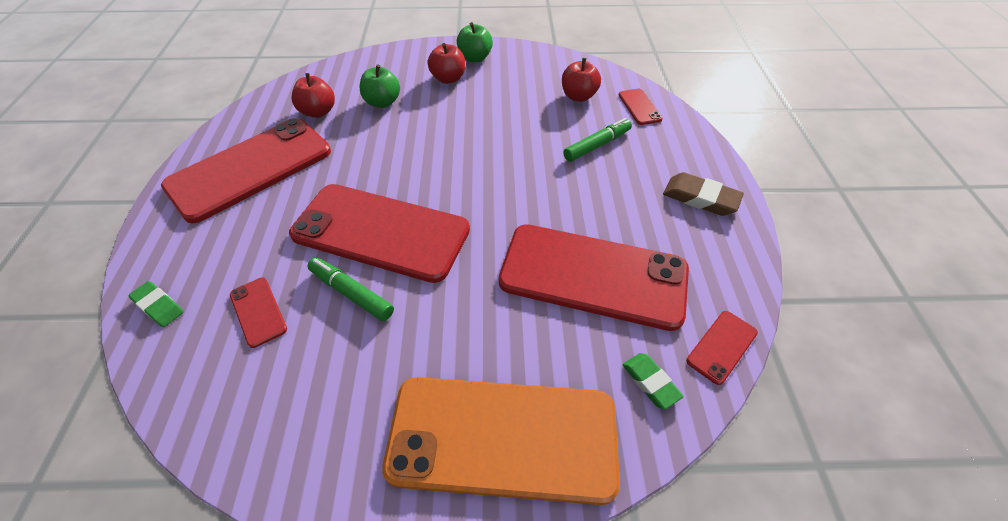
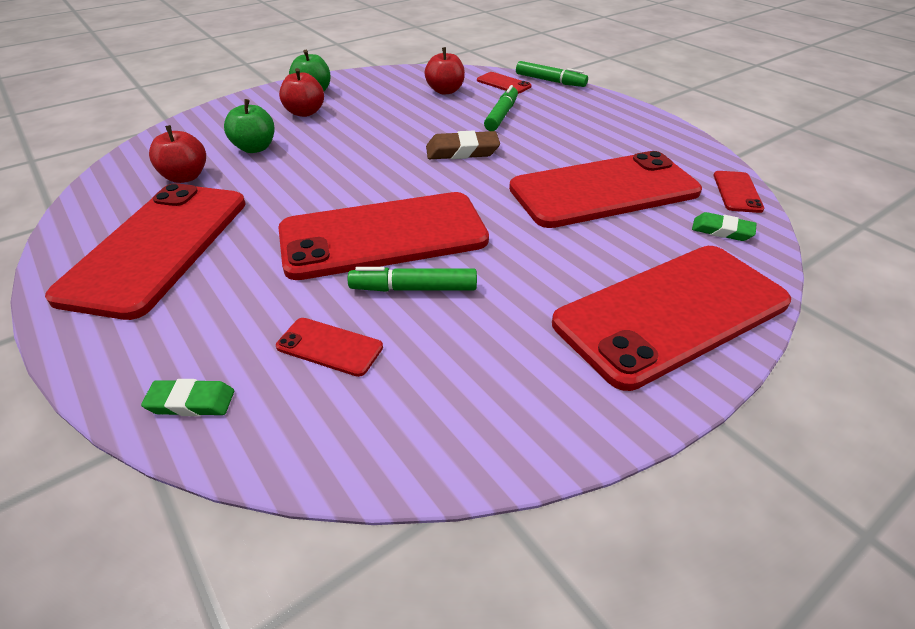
camera: 35 degrees left, 10 degrees down
orange phone [382,377,620,505] -> red phone [552,246,791,391]
brown eraser [663,172,744,216] -> brown eraser moved to [426,131,500,159]
none -> green marker [516,61,588,87]

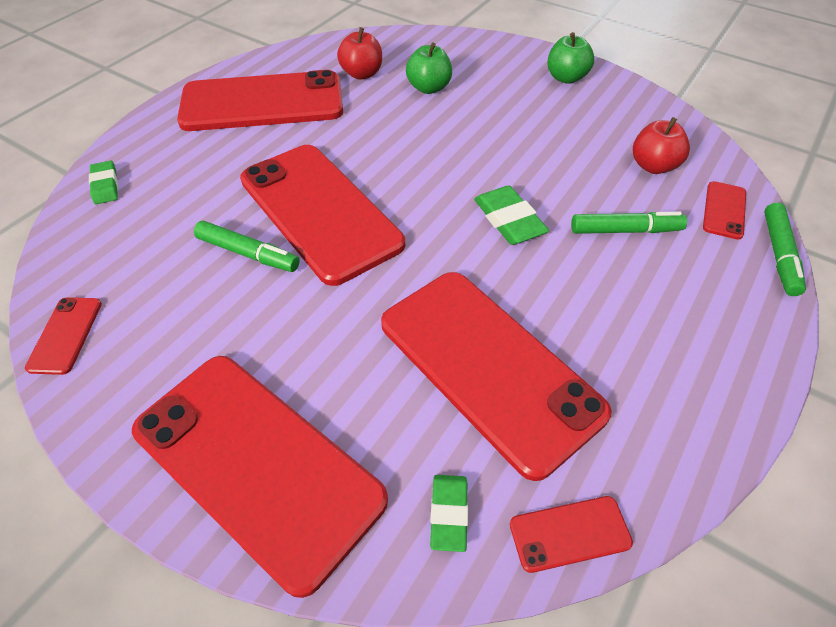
camera: 70 degrees right, 10 degrees up
red phone [276,318,383,377] -> red phone moved to [25,297,102,375]
red apple [279,68,324,117] -> none
green marker [348,267,477,292] -> green marker turned 135 degrees clockwise [194,221,300,272]
brown eraser [426,131,500,159] -> green eraser [474,186,549,245]

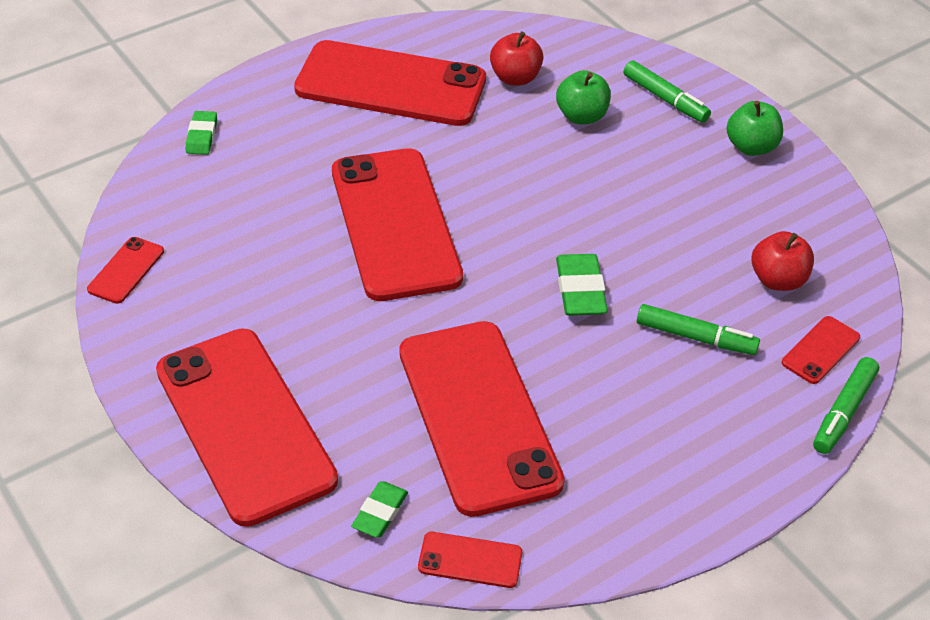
camera: 20 degrees right, 5 degrees down
green marker [194,221,300,272] -> green marker moved to [624,60,711,123]

